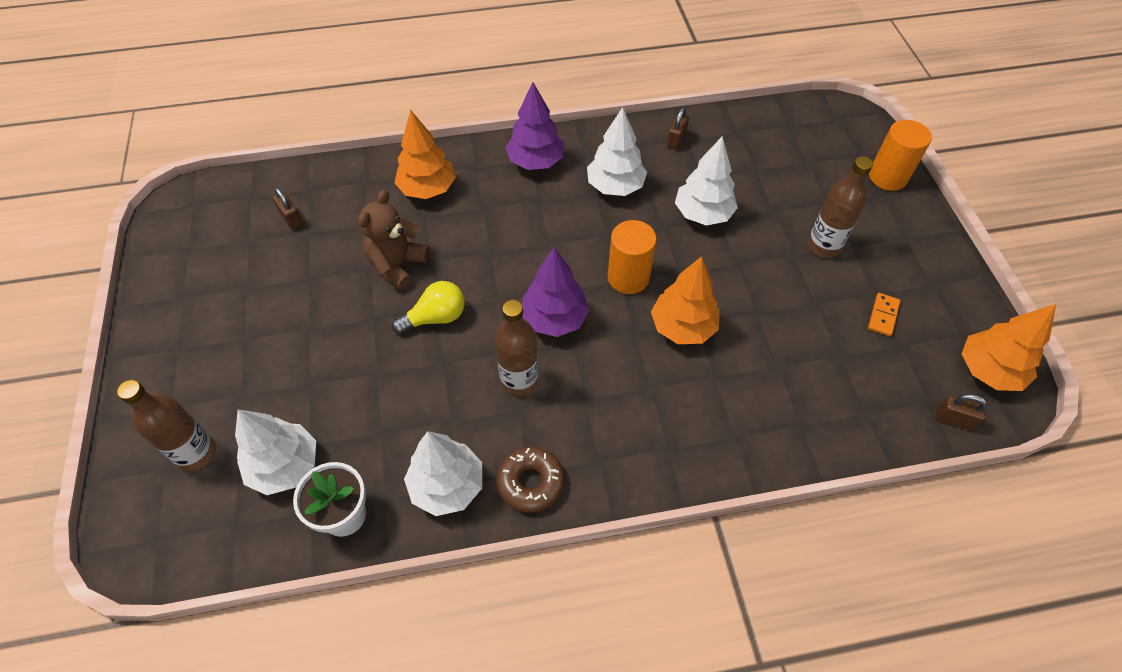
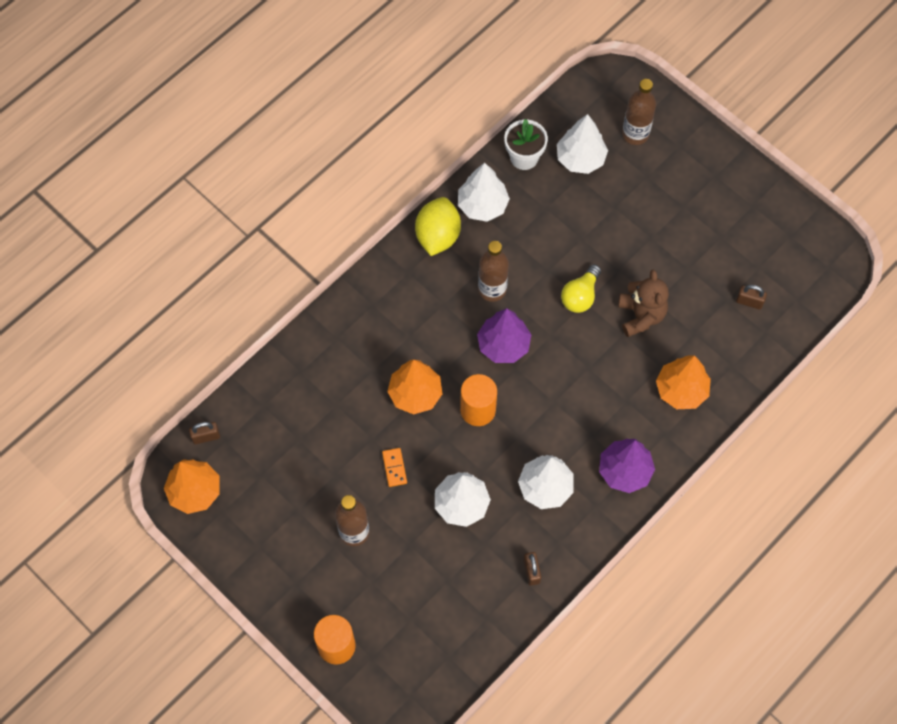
camera: 145 degrees right, 10 degrees up
brown donut [496,447,564,513] -> yellow lemon [415,197,461,256]
orange domino [868,293,900,336] -> orange domino moved to [382,448,407,487]

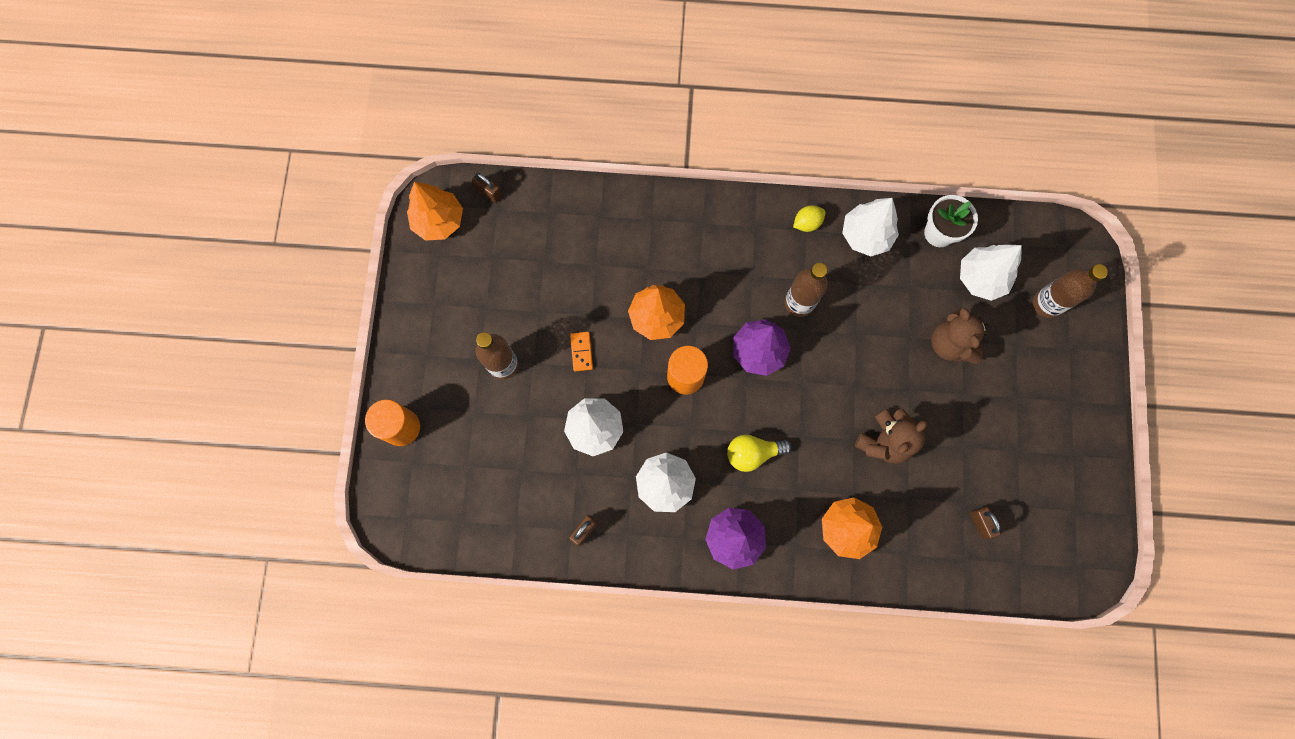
camera: 50 degrees right, 10 degrees up
orange domino [382,448,407,487] -> orange domino turned 45 degrees counterclockwise [570,332,593,371]
yellow lemon [415,197,461,256] -> yellow lemon [793,205,825,232], size x0.53
yellow light bulb [561,264,601,313] -> yellow light bulb moved to [727,434,792,472]
none -> brown teddy bear [931,308,989,364]

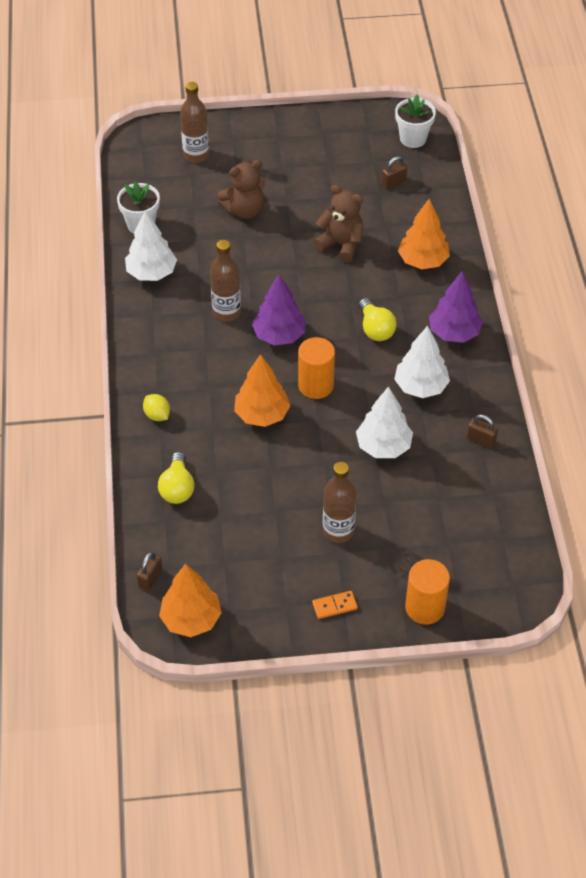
camera: 100 degrees left, 25 degrees down
orange domino [570,332,593,371] -> orange domino moved to [312,591,358,619]
yellow lemon [793,205,825,232] -> yellow lemon moved to [143,394,170,421]
white tree [960,244,1022,301] -> none
none -> yellow light bulb [158,452,194,504]
none -> white flower pot [395,95,436,148]

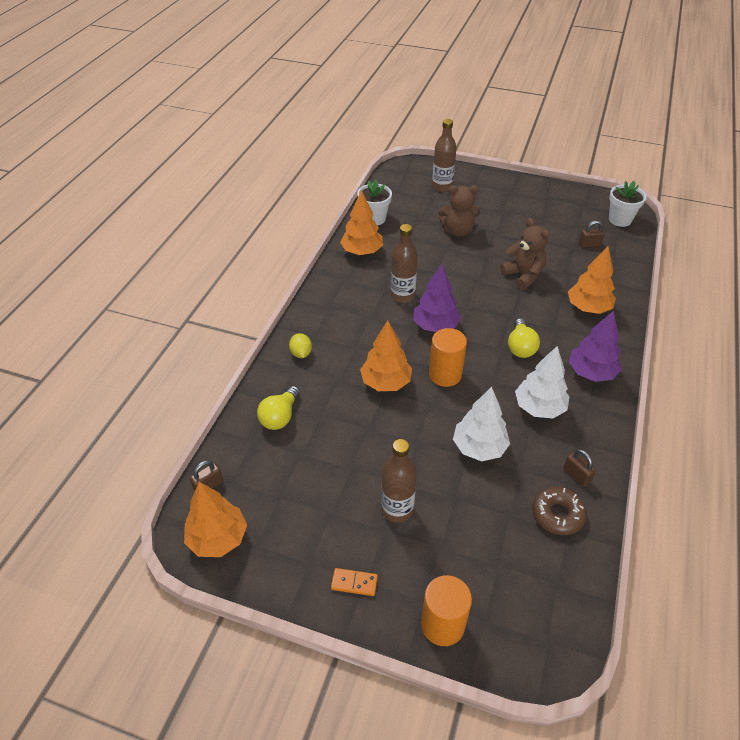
camera: 25 degrees right, 5 degrees down
white tree [125,211,177,281] -> orange tree [340,190,383,255]
none -> brown donut [532,486,587,535]

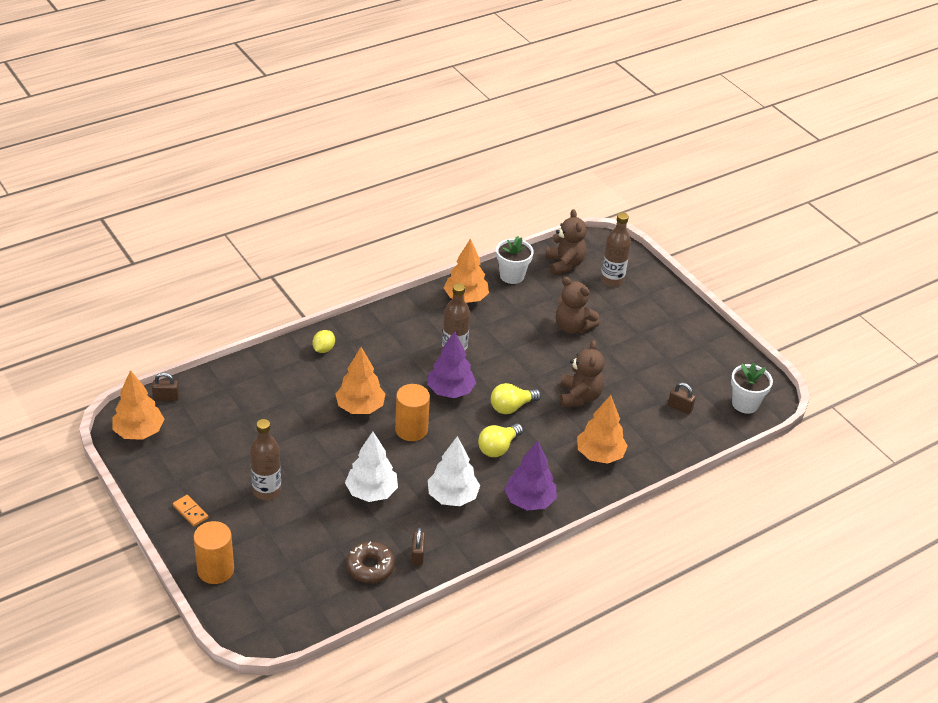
camera: 35 degrees right, 5 degrees down
yellow light bulb [257,386,300,430] -> yellow light bulb moved to [491,383,541,414]
none -> brown teddy bear [546,209,587,275]

